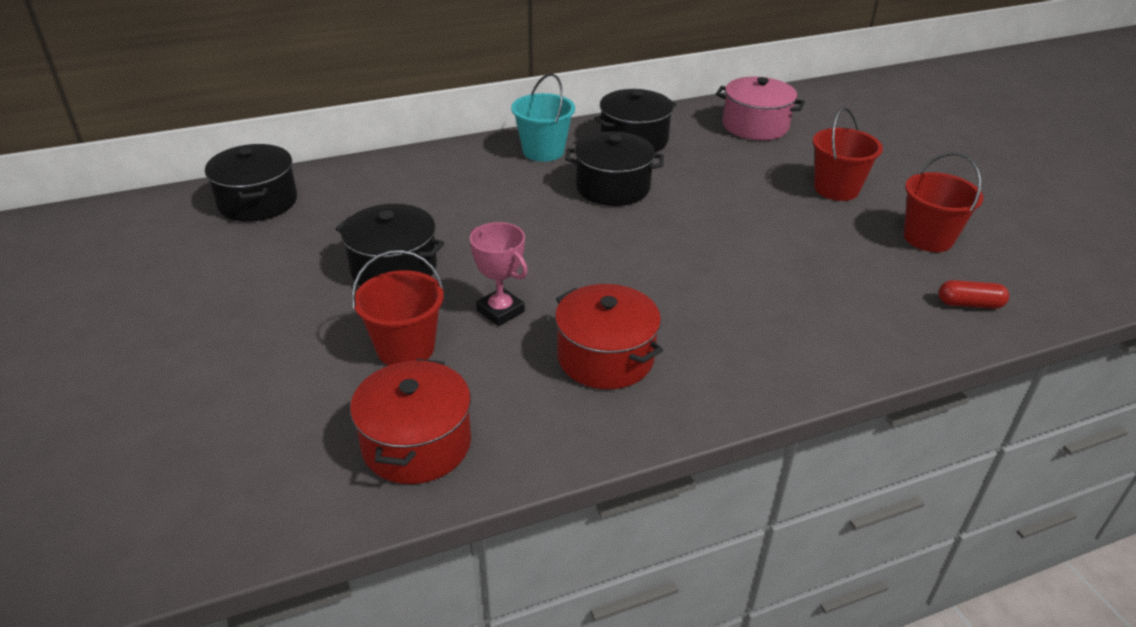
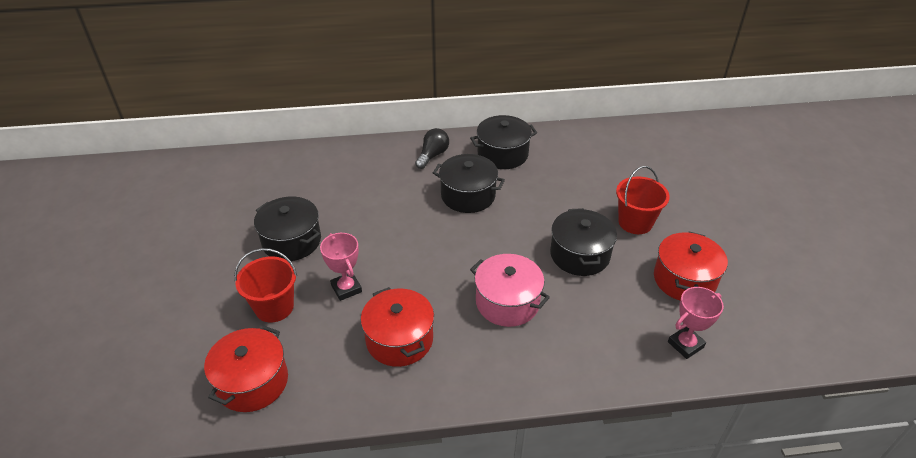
camera: 15 degrees right, 5 degrees up
black pot [205,144,297,222] -> black pot moved to [550,208,617,276]
turquoise bucket [511,73,575,162] -> black light bulb [415,128,449,169]
pink pot [716,77,805,140] -> pink pot moved to [470,254,550,327]
red bucket [904,152,984,252] -> red pot [654,231,728,301]
red capsule [938,280,1009,309] -> pink trophy [668,287,724,359]

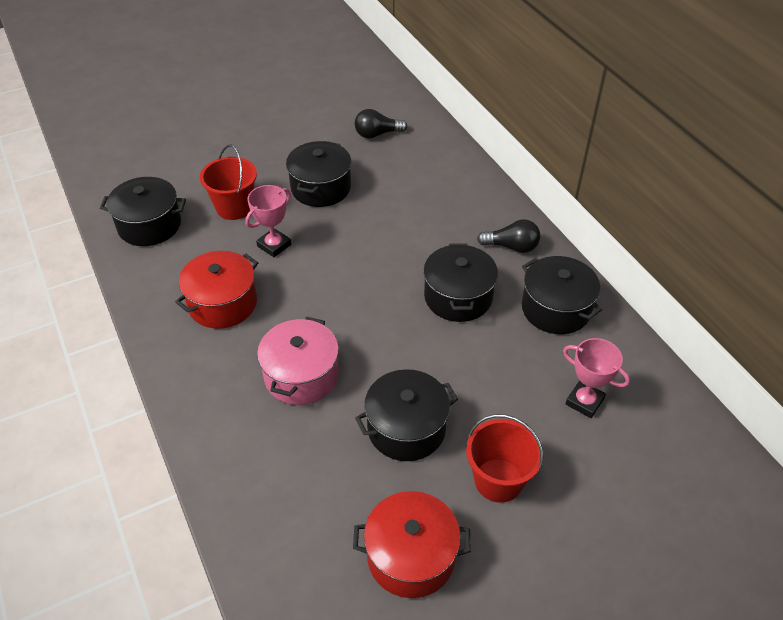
camera: 70 degrees right, 5 degrees up
red pot [204,326,288,412] -> black pot [100,177,186,246]
pink trophy [668,287,724,359] -> pink trophy moved to [563,338,630,418]
none -> black light bulb [355,109,408,139]

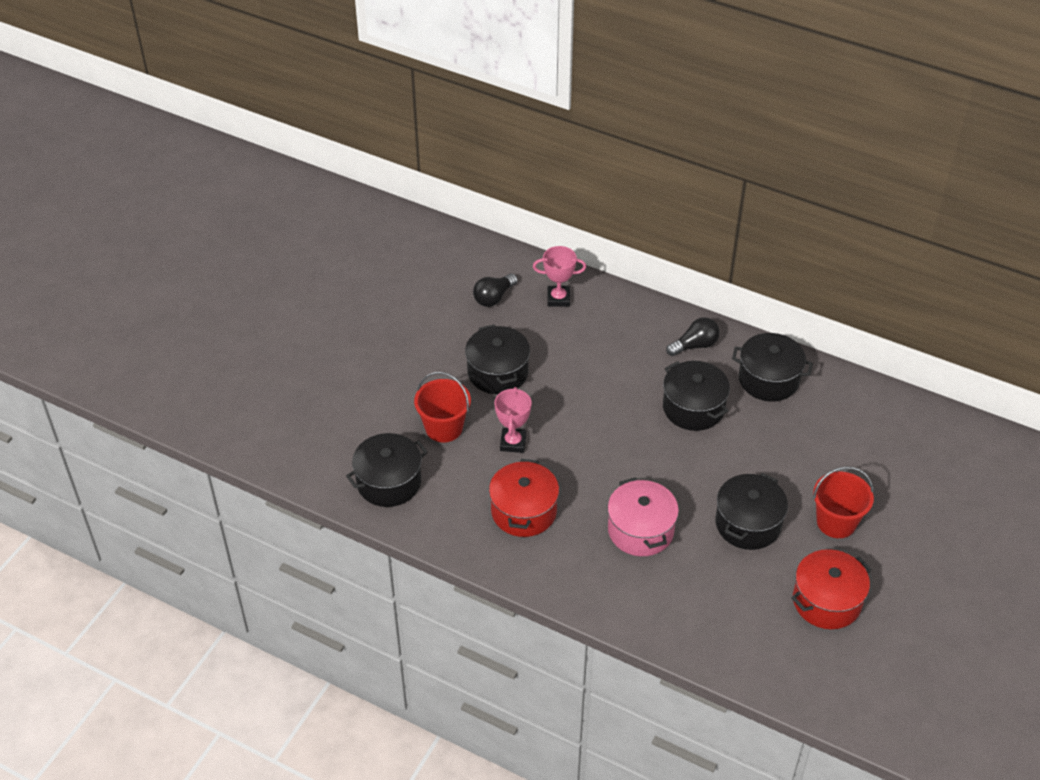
camera: 35 degrees left, 0 degrees up
pink trophy [563,338,630,418] -> pink trophy moved to [533,246,586,307]

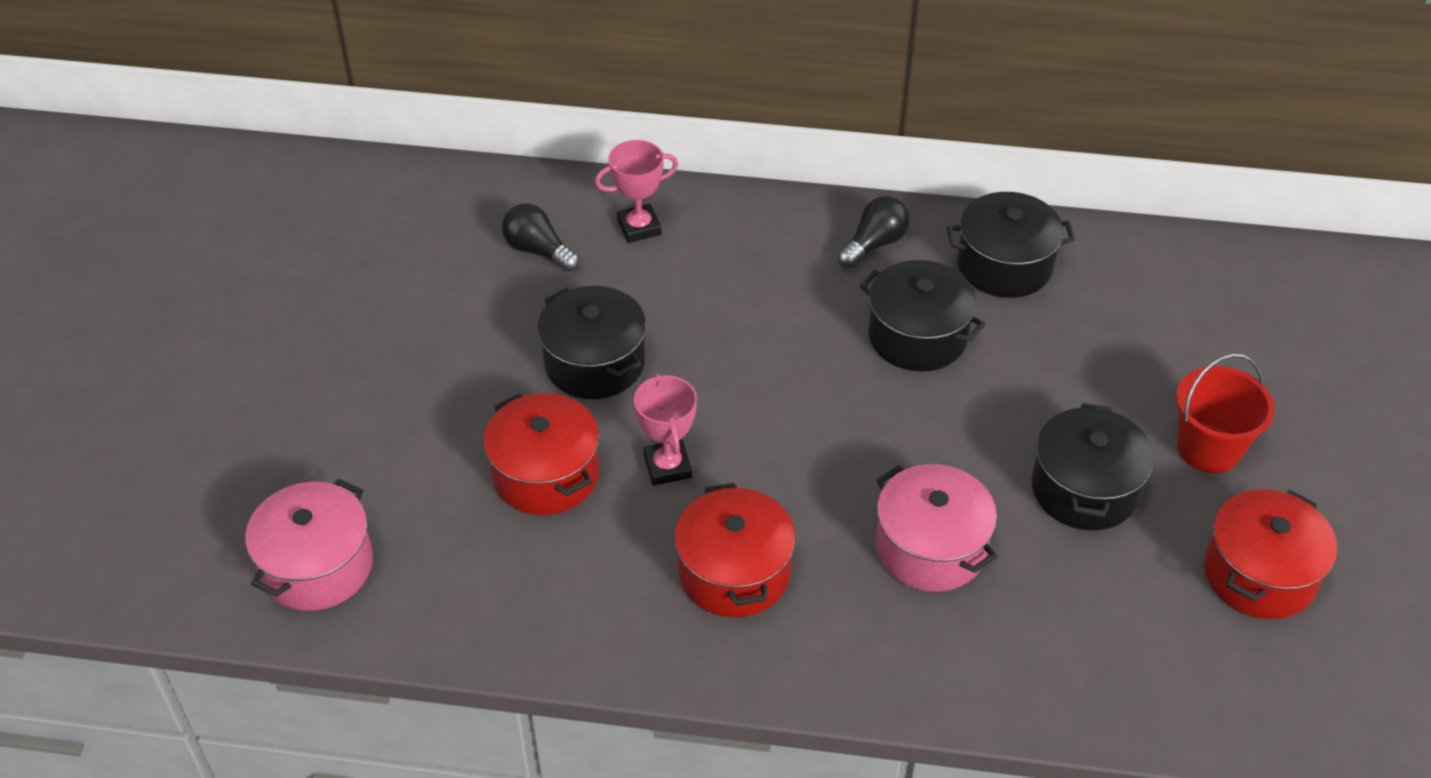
camera: 20 degrees left, 0 degrees up
black pot [346,433,428,507] -> none
red bucket [414,372,471,442] -> red pot [484,393,599,515]
black light bulb [473,273,518,307] -> black light bulb turned 105 degrees clockwise [502,203,580,272]
none -> pink pot [245,479,373,611]

